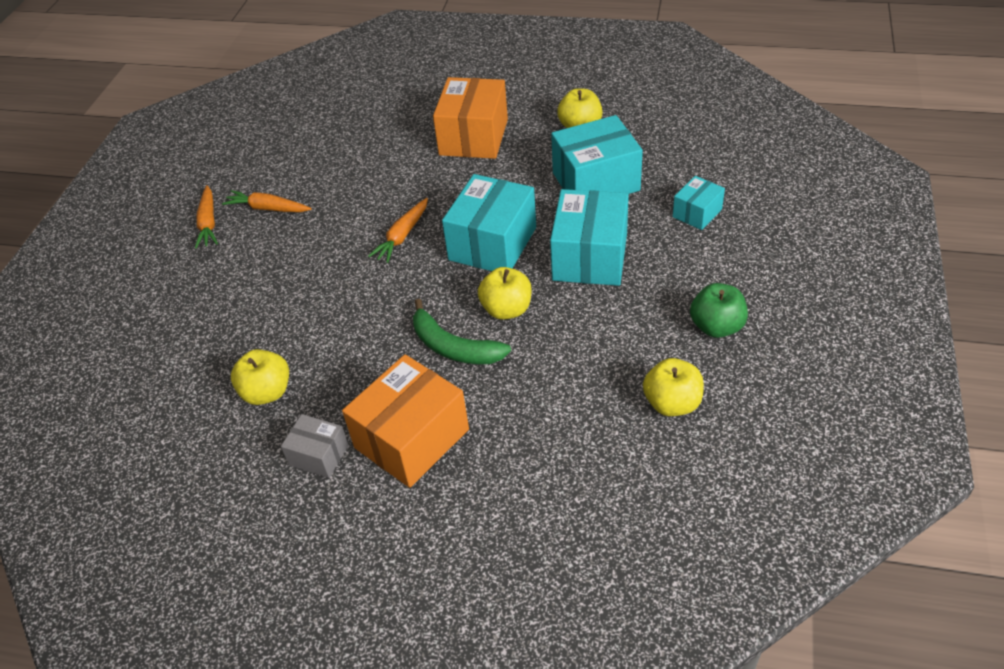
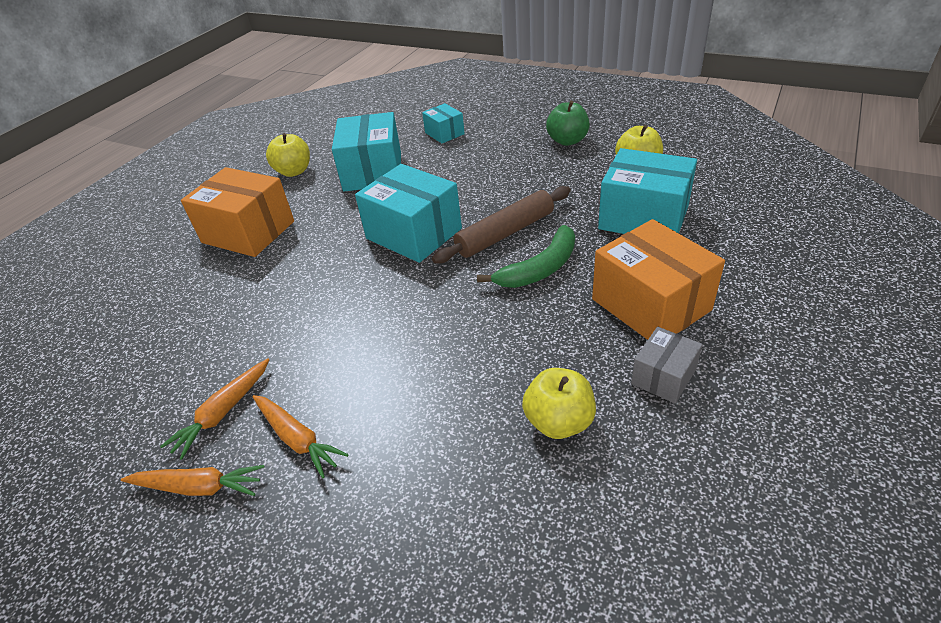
camera: 75 degrees left, 5 degrees down
orange carrot [368,198,428,263] -> orange carrot moved to [253,395,349,478]
yellow apple [478,267,532,320] -> brown rolling pin [432,186,571,264]
turquoise box [550,189,629,286] -> turquoise box moved to [598,148,697,234]

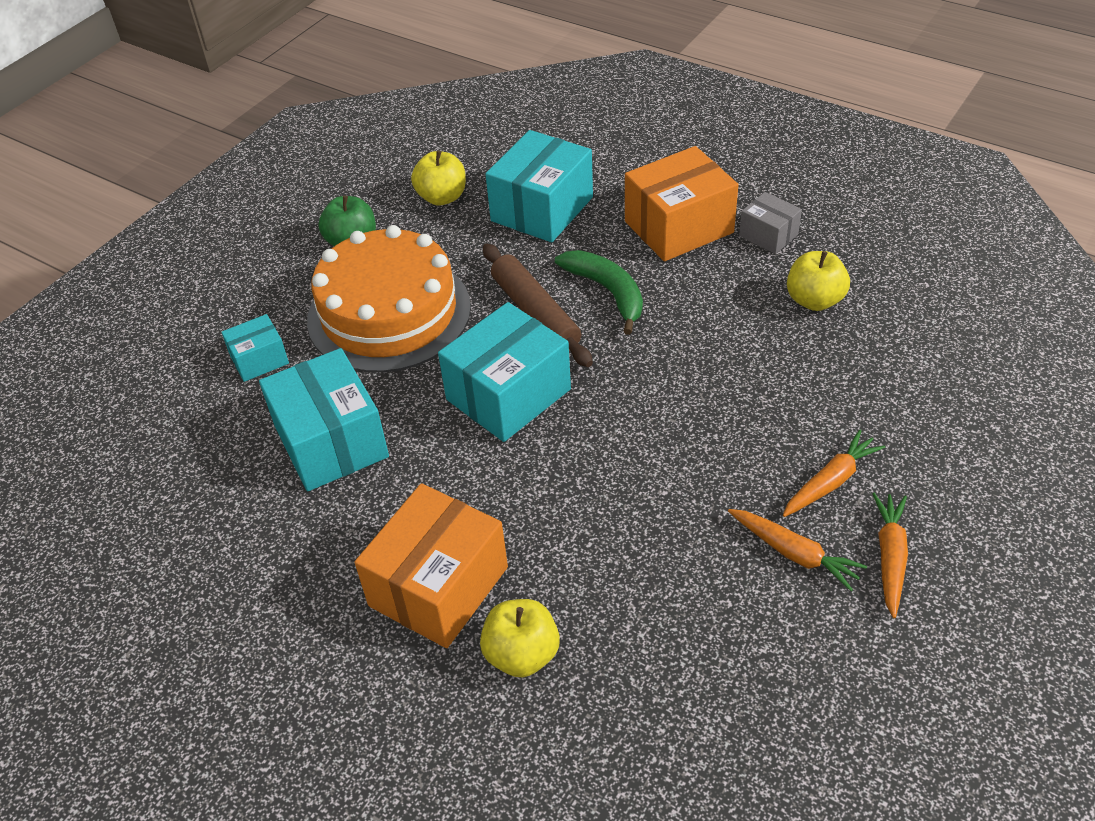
camera: 85 degrees left, 5 degrees up
yellow apple [266,133,310,177] -> yellow apple moved to [480,599,560,677]
turquoise box [332,112,401,192] -> turquoise box turned 60 degrees clockwise [259,348,389,491]
none -> orange cake [307,225,471,373]

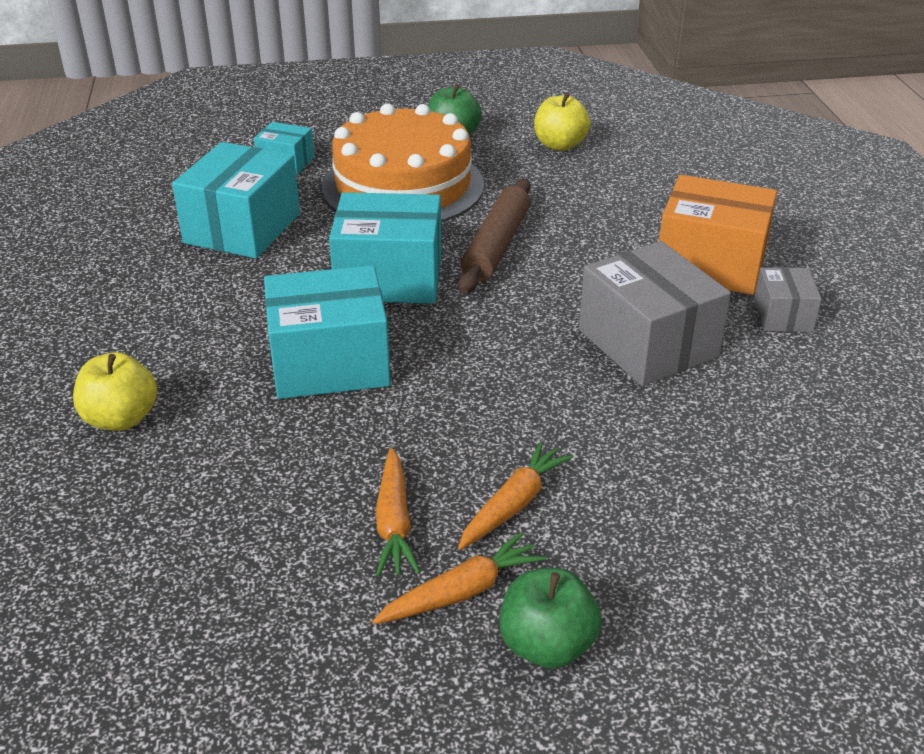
camera: 45 degrees right, 10 degrees down
orange box [354,483,508,648] -> none
turquoise box [485,130,593,242] -> turquoise box moved to [264,265,390,399]
green banana [555,250,643,335] -> none
orange carrot [783,430,886,517] -> orange carrot turned 60 degrees counterclockwise [458,441,573,550]
yellow apple [787,251,850,311] -> none
none -> green apple [500,568,602,668]
none -> grey box [579,241,731,386]

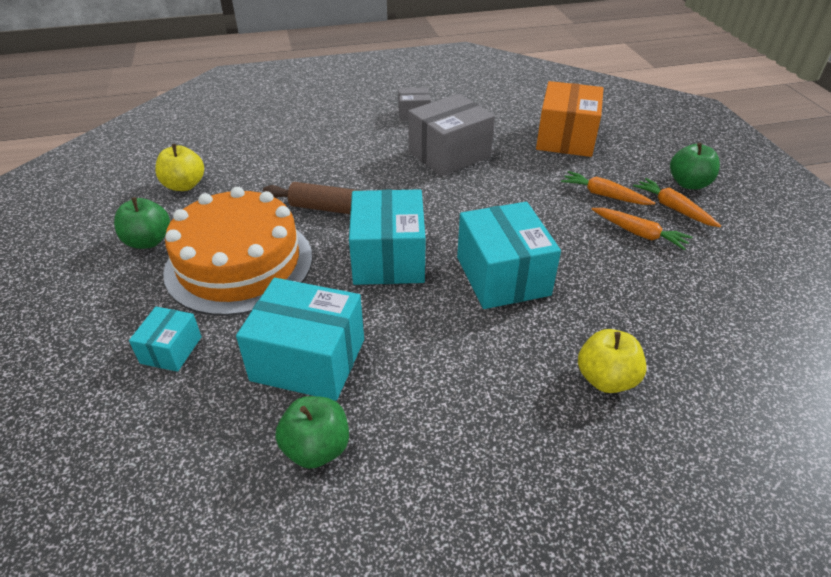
camera: 95 degrees left, 5 degrees up
orange carrot [376,447,420,577] -> orange carrot turned 45 degrees clockwise [592,208,692,250]
orange box [659,175,777,295] -> orange box moved to [536,81,604,157]
none -> green apple [275,396,349,469]

